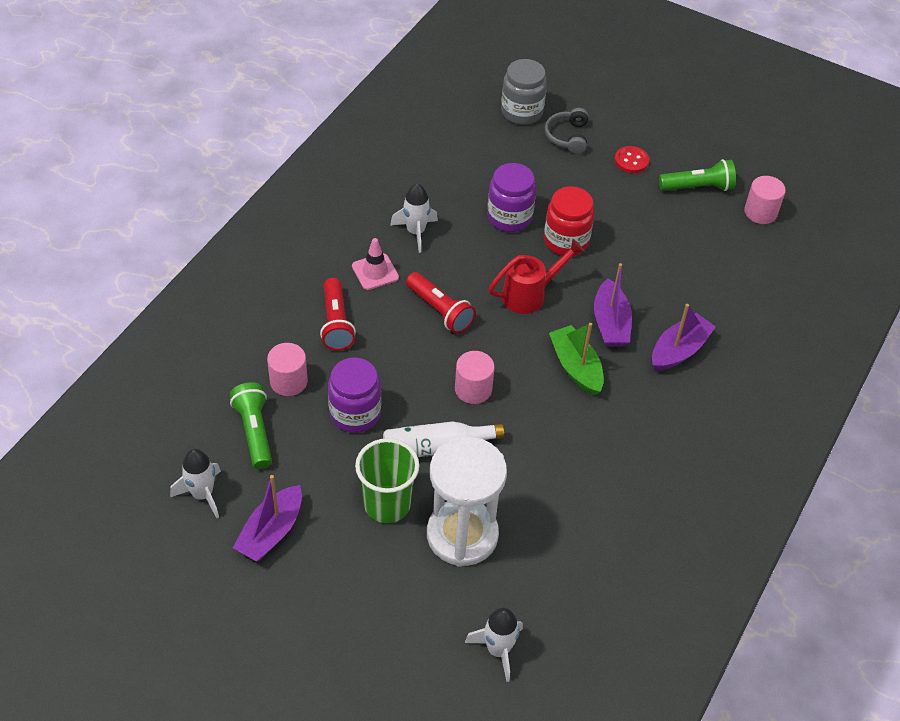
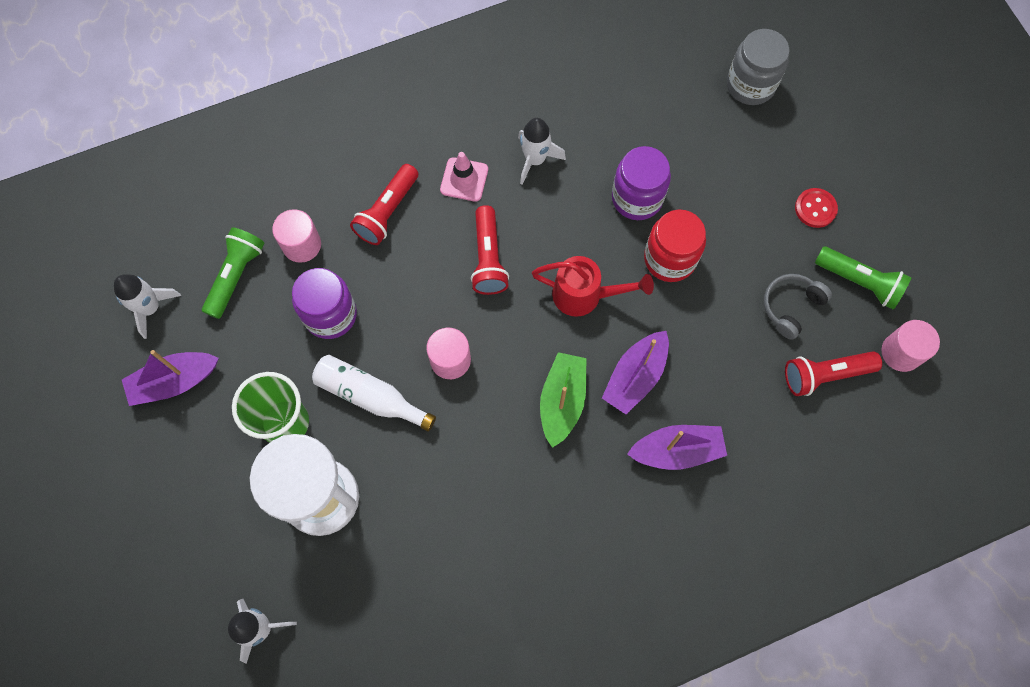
camera: 40 degrees right, 20 degrees up
grey headphones [545,108,588,154] -> grey headphones moved to [764,274,832,340]
none -> red flashlight [785,351,882,396]

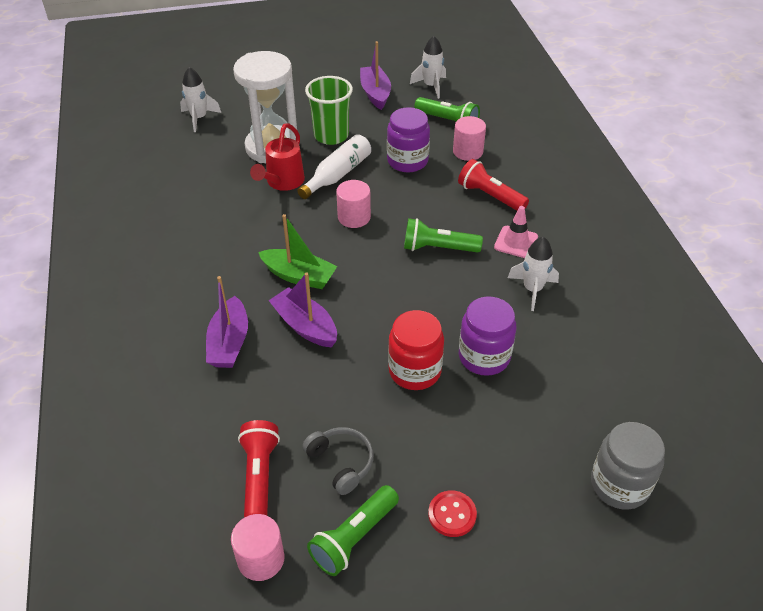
camera: 100 degrees right, 25 degrees down
red flashlight [471,205,509,295] -> green flashlight [404,218,483,253]
red watering can [532,256,654,317] -> red watering can moved to [250,123,305,191]

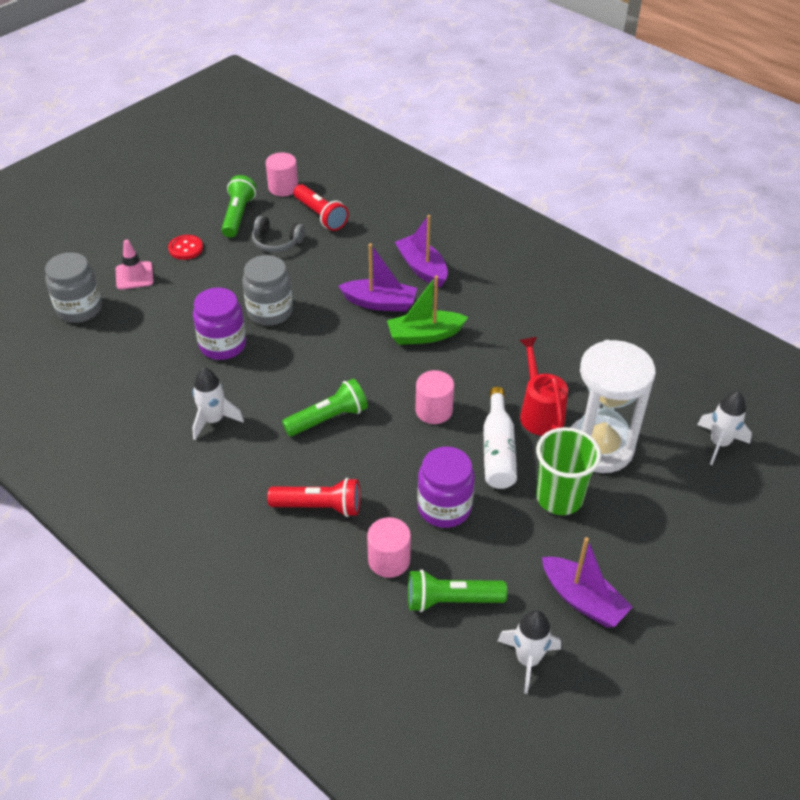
camera: 145 degrees right, 0 degrees up
red jar [388,310,444,390] -> grey jar [242,255,293,326]
pink traffic cone [494,206,538,258] -> pink traffic cone moved to [116,240,154,290]

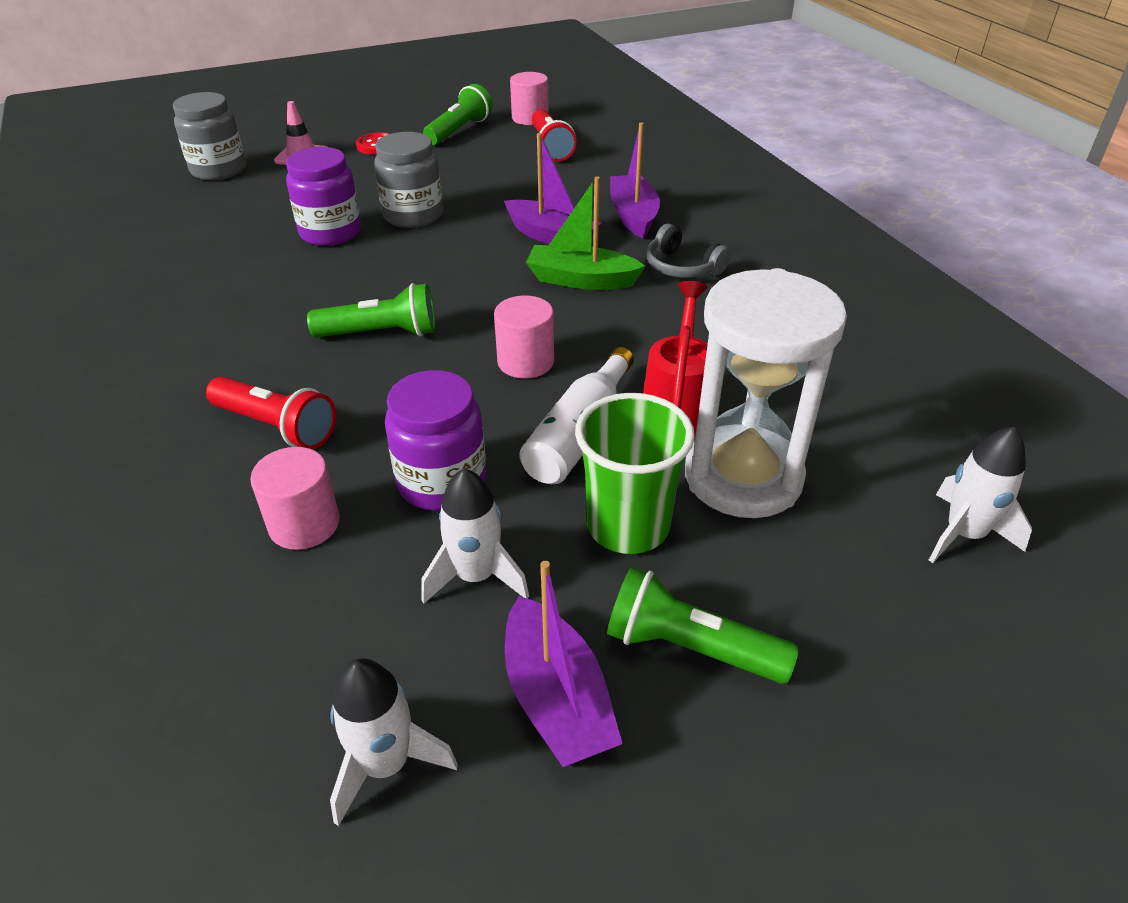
camera: 25 degrees right, 5 degrees down
white rocket [192,368,244,440] -> white rocket moved to [421,468,529,604]
grey headphones [252,216,305,252] -> grey headphones moved to [646,224,731,278]
green flashlight [408,569,507,612] -> green flashlight moved to [607,567,799,684]

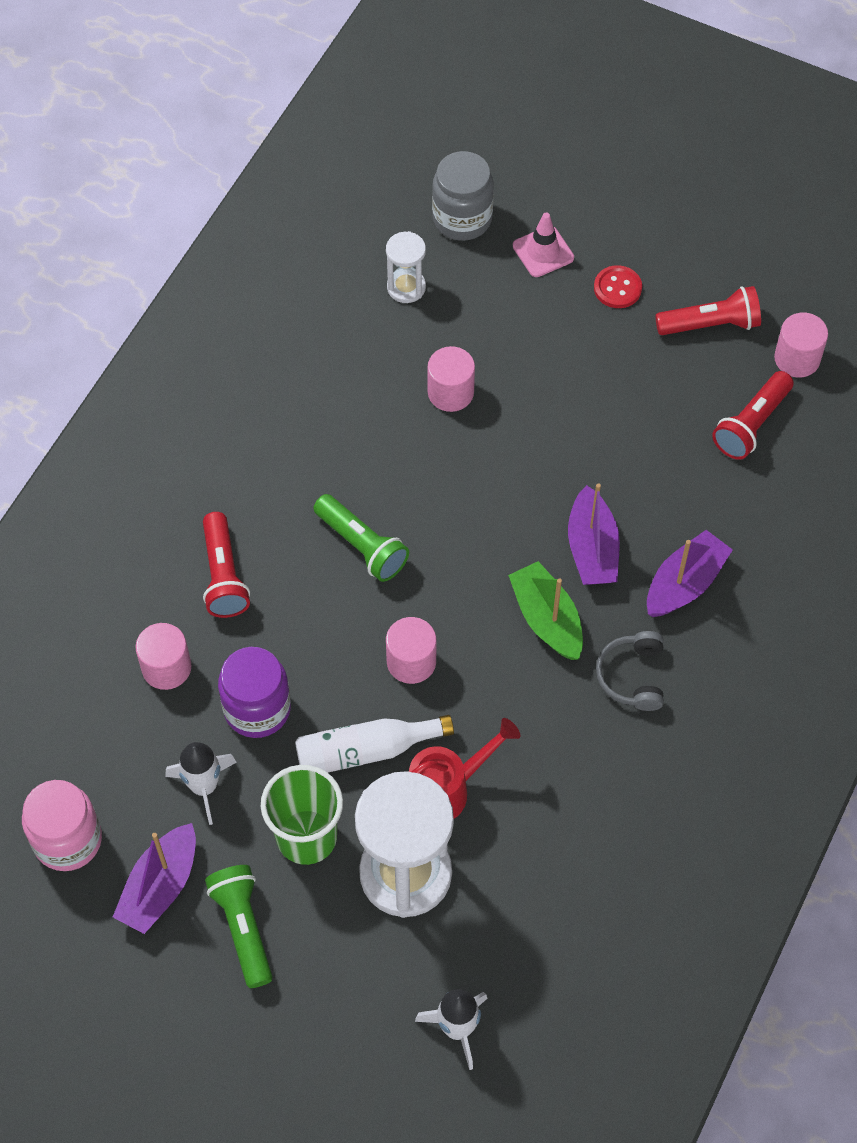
camera: 50 degrees right, 20 degrees up
purple jar [286,147,361,246] -> pink cylinder [428,346,475,412]
white rocket [330,658,458,826] -> pink jar [22,780,102,871]
grey jar [374,132,443,228] -> none
green flashlight [423,84,493,145] -> red flashlight [655,286,761,335]
none -> white hourglass [386,231,426,303]

